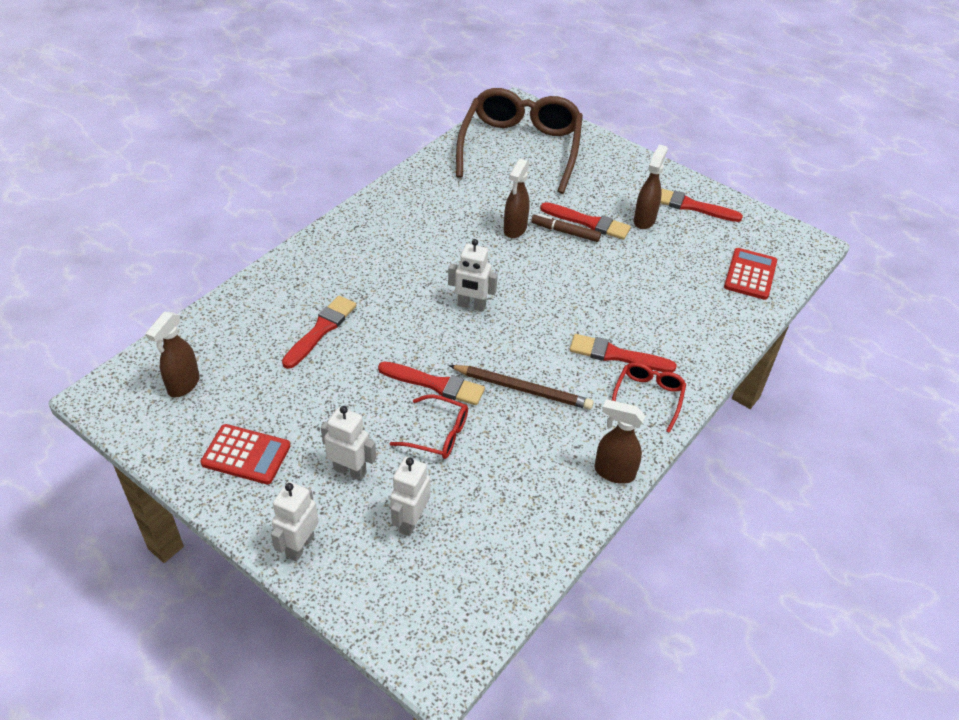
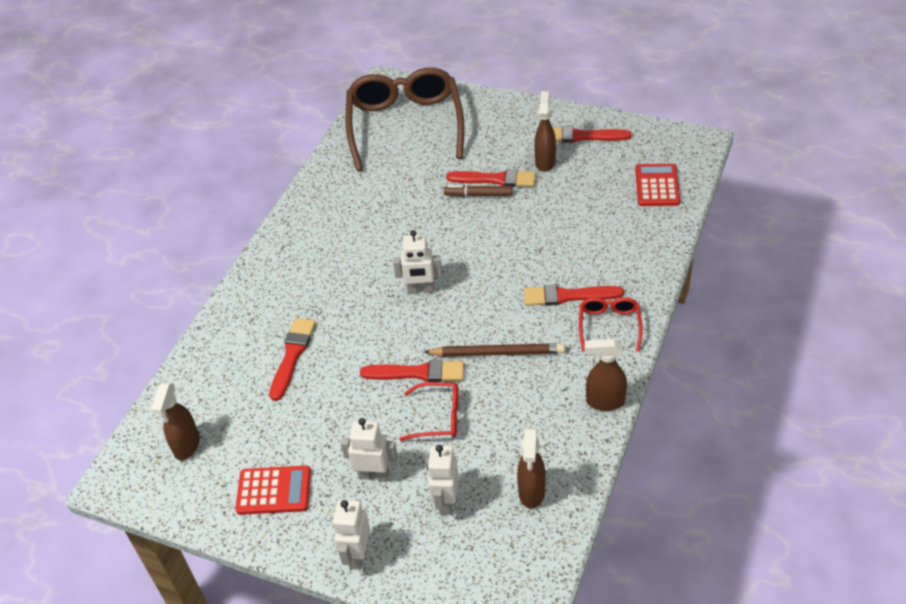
camera: 10 degrees left, 0 degrees up
brown spray bottle [504,159,530,238] -> brown spray bottle moved to [517,427,546,509]

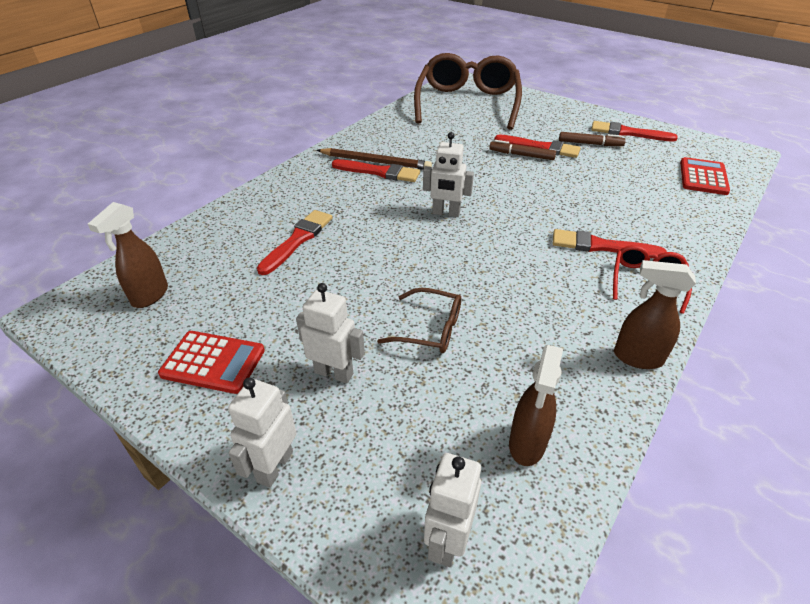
camera: 10 degrees right, 5 degrees down
red brush [360,360,464,382] -> red brush moved to [332,159,420,182]
red glasses [399,382,459,441] -> brown glasses [377,287,461,353]
brown pencil [424,343,565,357] -> brown pencil moved to [317,148,432,170]
white robot [427,445,459,515] -> white robot moved to [424,453,481,567]
brown spray bottle [534,91,556,172] -> brown marker [559,132,626,146]

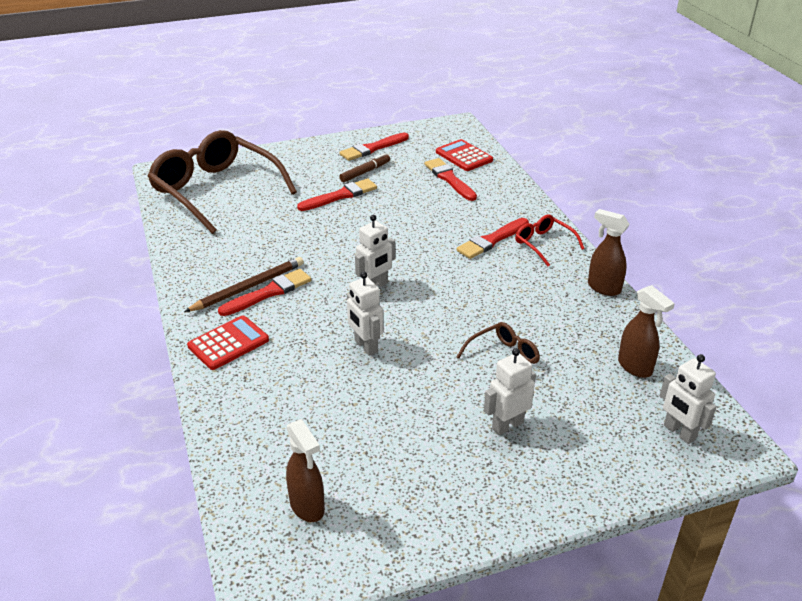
camera: 55 degrees left, 5 degrees down
red calculator [158,331,265,394] -> red calculator moved to [187,315,269,370]
white robot [228,377,297,488] -> white robot moved to [347,272,383,356]
red brush [257,210,333,275] -> red brush moved to [425,158,477,201]
brown marker [489,140,556,160] -> none
brown spray bottle [614,260,696,369] -> brown spray bottle turned 75 degrees clockwise [588,209,630,296]

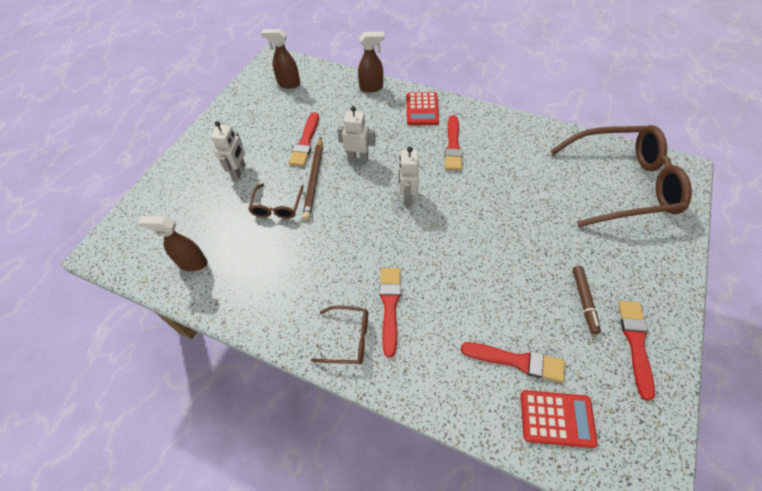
camera: 135 degrees right, 20 degrees up
brown pencil [184,257,304,312] -> brown pencil moved to [302,138,323,220]
red brush [297,178,377,211] -> red brush moved to [289,112,319,166]
red glasses [515,214,585,266] -> brown glasses [311,306,368,364]
brown spray bottle [588,209,630,296] -> brown spray bottle moved to [358,32,384,93]
white robot [660,354,716,444] -> none

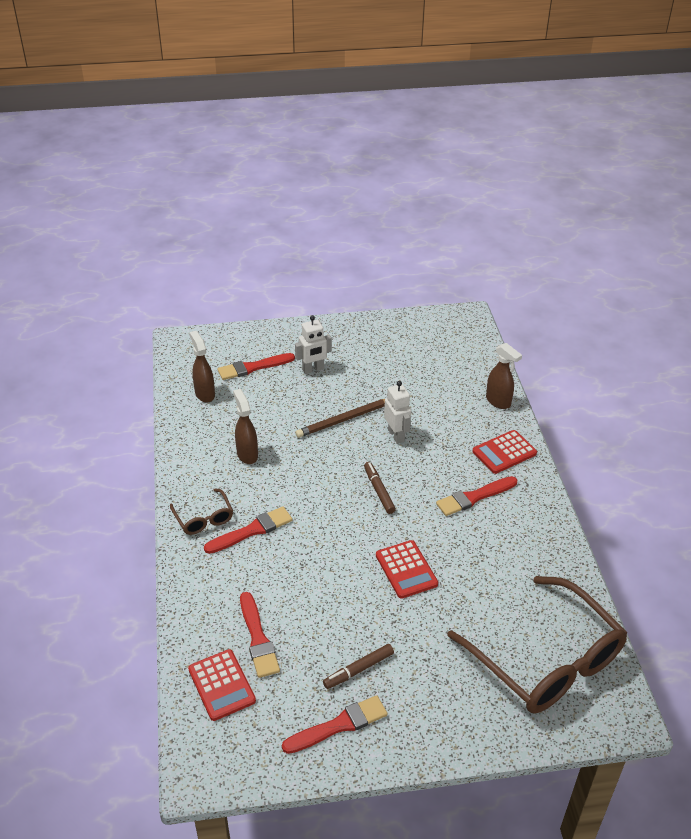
camera: 55 degrees right, 15 degrees down
brown glasses [248,183,304,219] -> none
brown spray bottle [261,29,300,89] -> brown spray bottle moved to [233,389,258,464]
red brush [289,112,319,166] -> red brush moved to [218,353,295,380]
white robot [399,147,419,205] -> brown marker [364,462,396,514]
none -> red calculator [376,540,438,599]

